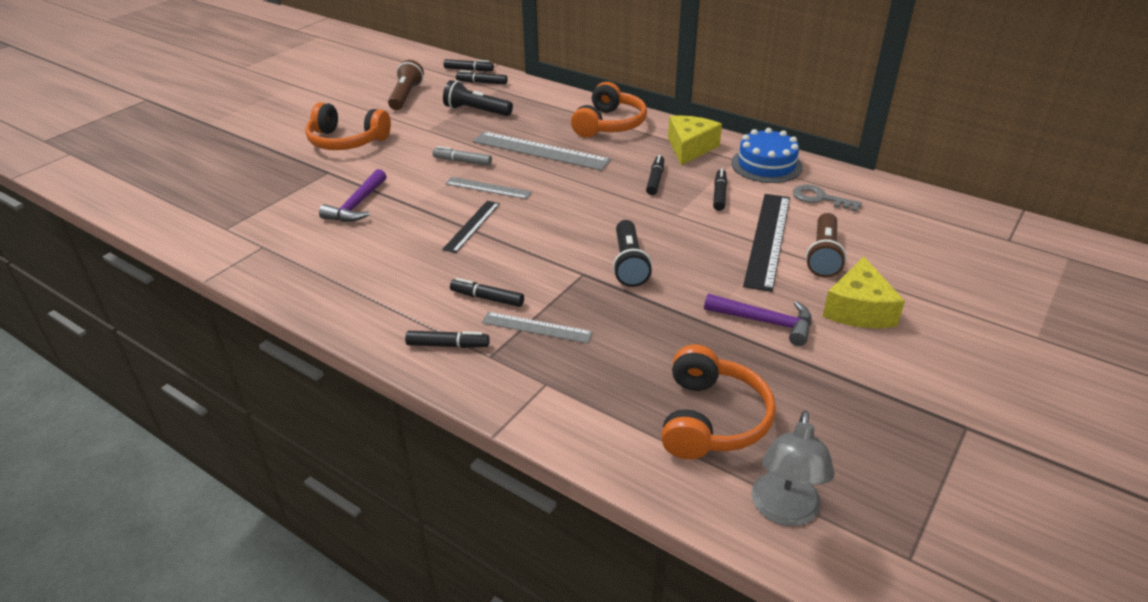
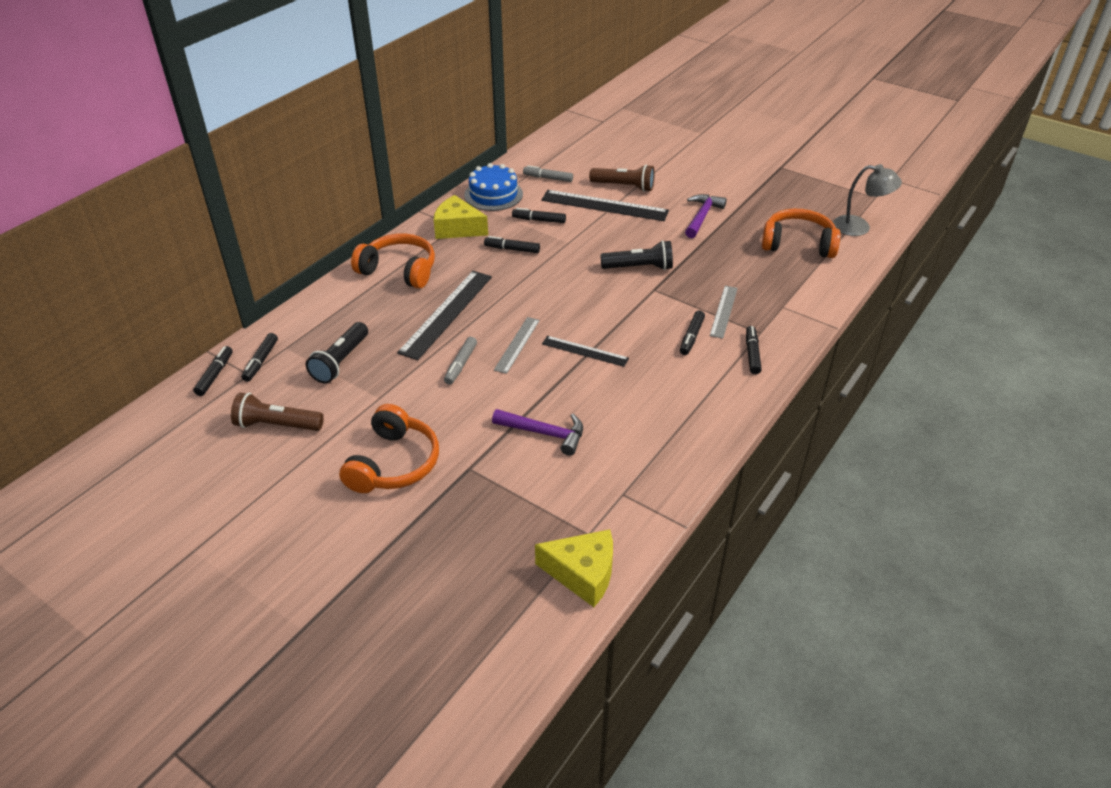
camera: 90 degrees left, 5 degrees up
grey ruler [473,131,611,171] -> black ruler [397,271,492,360]
grey key [793,185,862,212] -> grey marker [523,165,573,182]
yellow cheese [823,257,905,328] -> yellow cheese moved to [535,529,613,607]

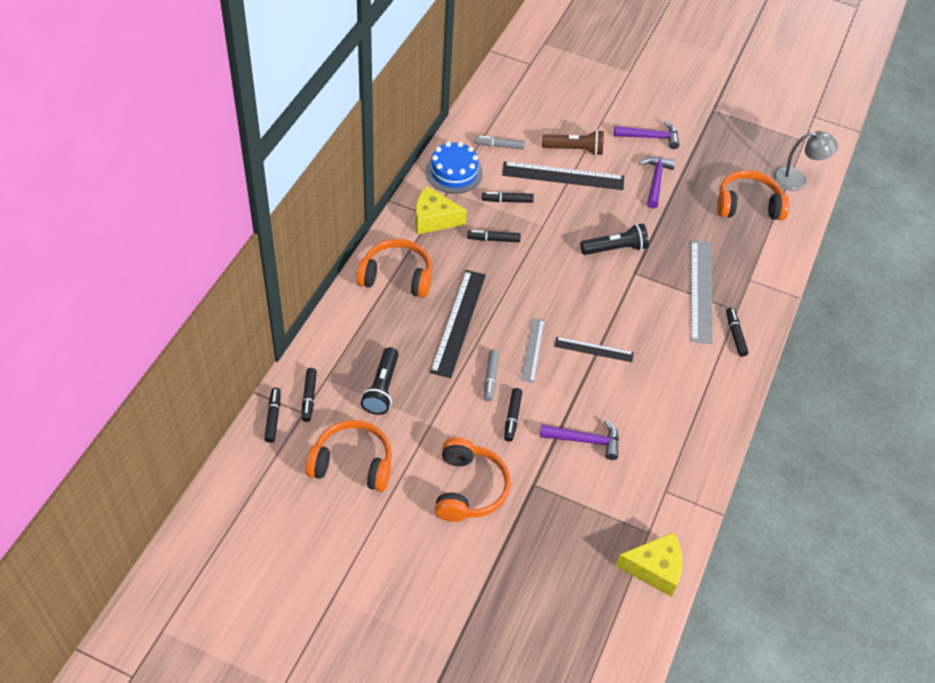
camera: 15 degrees left, 10 degrees up
brown flashlight [231,393,324,431] -> orange headphones [305,420,392,492]
black marker [680,310,705,355] -> black marker moved to [504,388,522,442]
grey ruler [710,286,738,339] -> grey ruler [691,241,713,344], size x1.74
none -> purple hammer [614,121,680,149]

